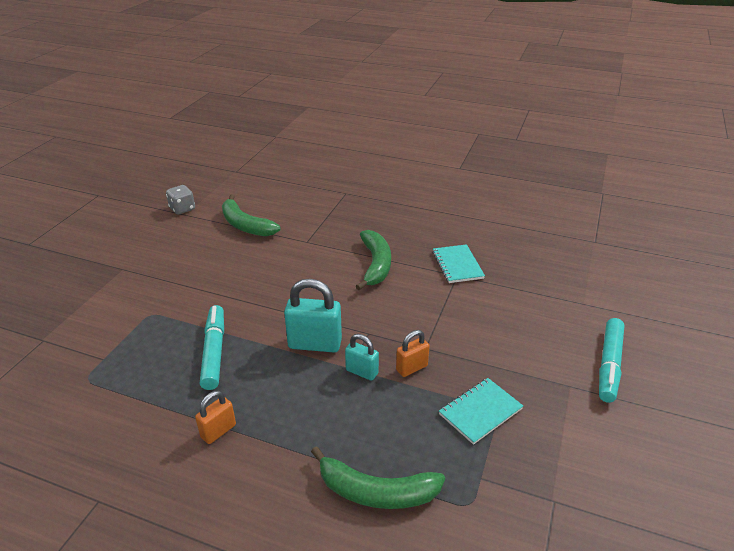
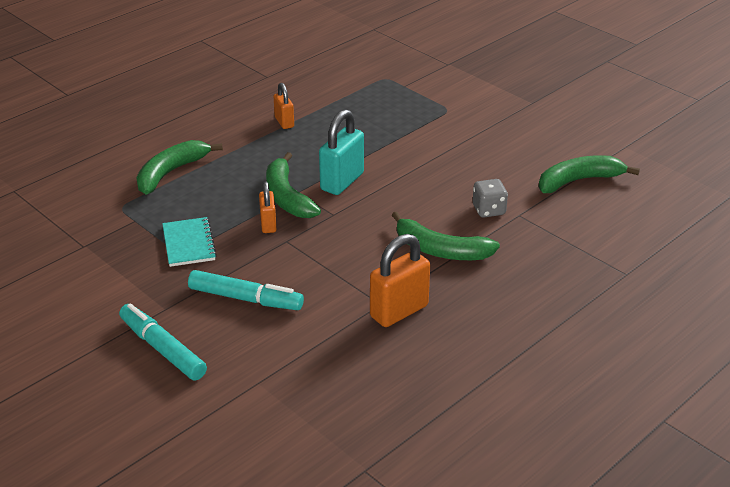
camera: 115 degrees right, 0 degrees up
grey dice [166,185,195,214] -> grey dice moved to [473,179,508,218]
turquoise marker [200,305,224,390] -> turquoise marker moved to [188,270,304,310]
turquoise padlock [345,334,379,381] -> green banana [266,152,321,218]
turquoise notebook [432,244,485,283] -> orange padlock [370,234,430,327]

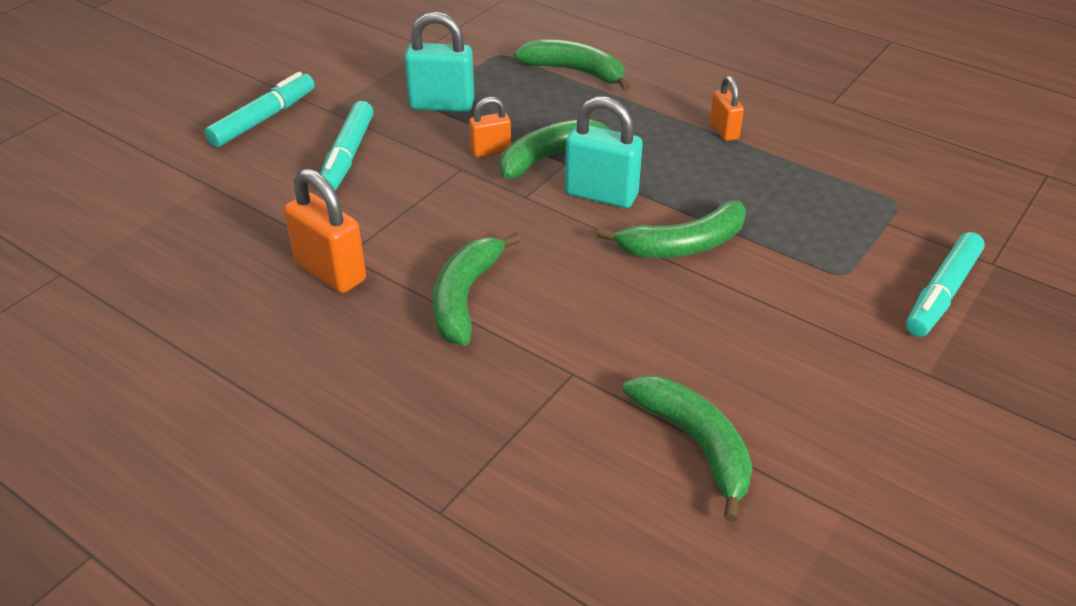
camera: 80 degrees right, 5 degrees up
turquoise notebook [162,217,217,267] -> turquoise padlock [405,12,474,112]
orange padlock [274,83,294,129] -> orange padlock turned 75 degrees counterclockwise [710,76,744,141]
grey dice [473,179,508,218] -> none
none -> green banana [597,201,746,258]
none -> turquoise marker [906,232,985,337]

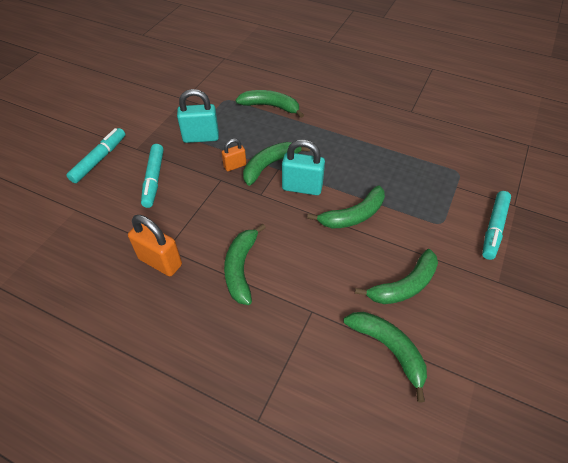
camera: 10 degrees left, 10 degrees up
orange padlock [710,76,744,141] -> none
none -> green banana [355,249,438,304]

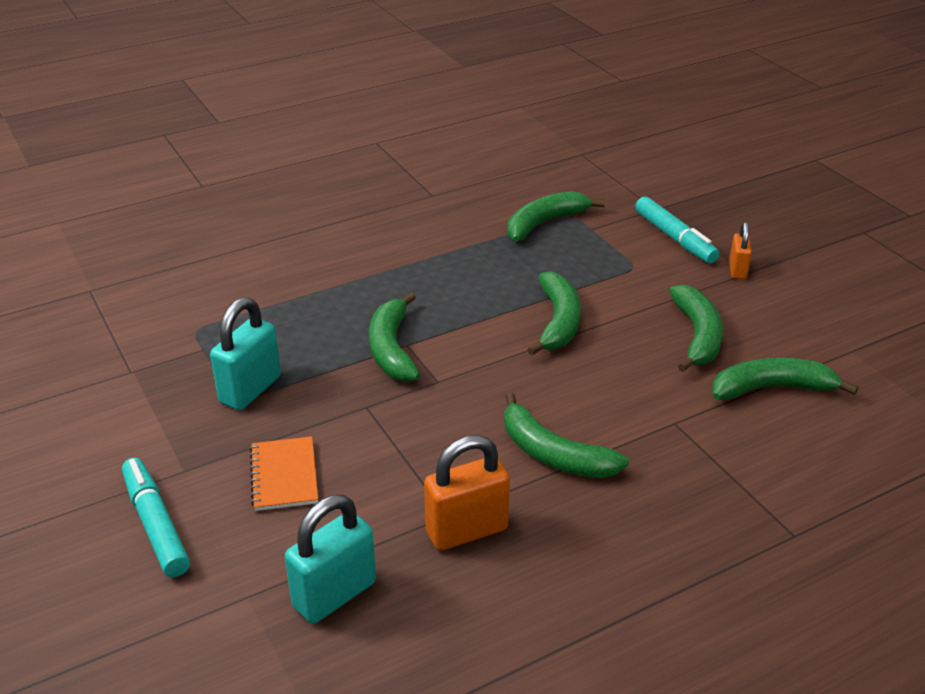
camera: 55 degrees left, 15 degrees down
turquoise marker [141,144,164,208] -> orange notebook [250,436,318,511]
orange padlock [222,139,246,171] -> orange padlock moved to [729,222,752,279]
green banana [236,90,304,118] -> green banana moved to [507,191,605,241]
turquoise padlock [282,140,325,195] -> turquoise padlock moved to [285,495,376,624]

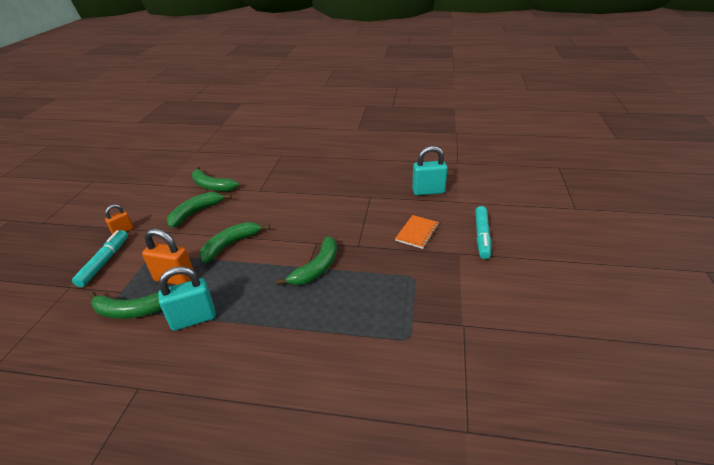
camera: 140 degrees left, 0 degrees up
turquoise padlock [210,297,281,410] -> turquoise padlock moved to [158,266,216,331]
orange padlock [424,435,510,551] -> orange padlock moved to [142,229,194,285]
green banana [504,392,629,478] -> none

